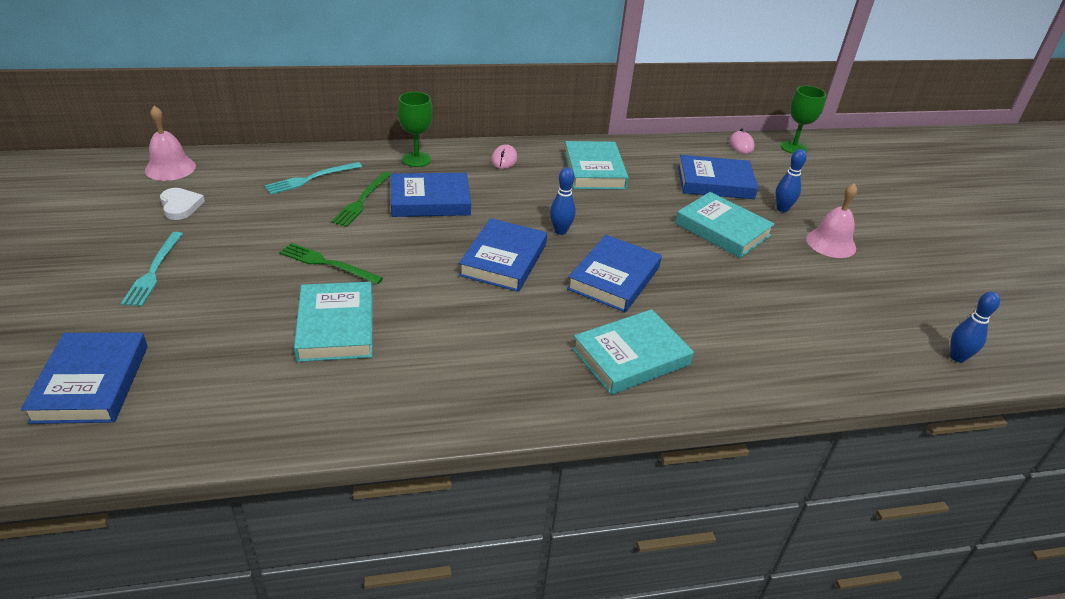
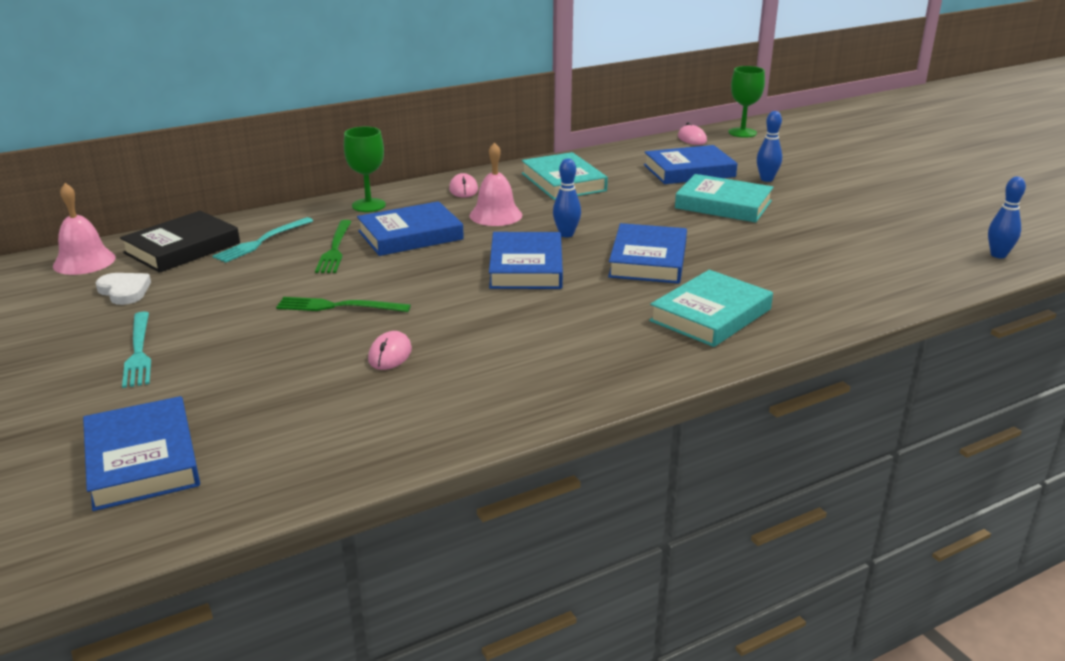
camera: 15 degrees left, 10 degrees down
turquoise book [294,282,372,362] -> pink mouse [368,331,412,370]
pink bell [806,183,857,258] -> pink bell moved to [469,142,522,226]
none -> black book [120,211,240,273]

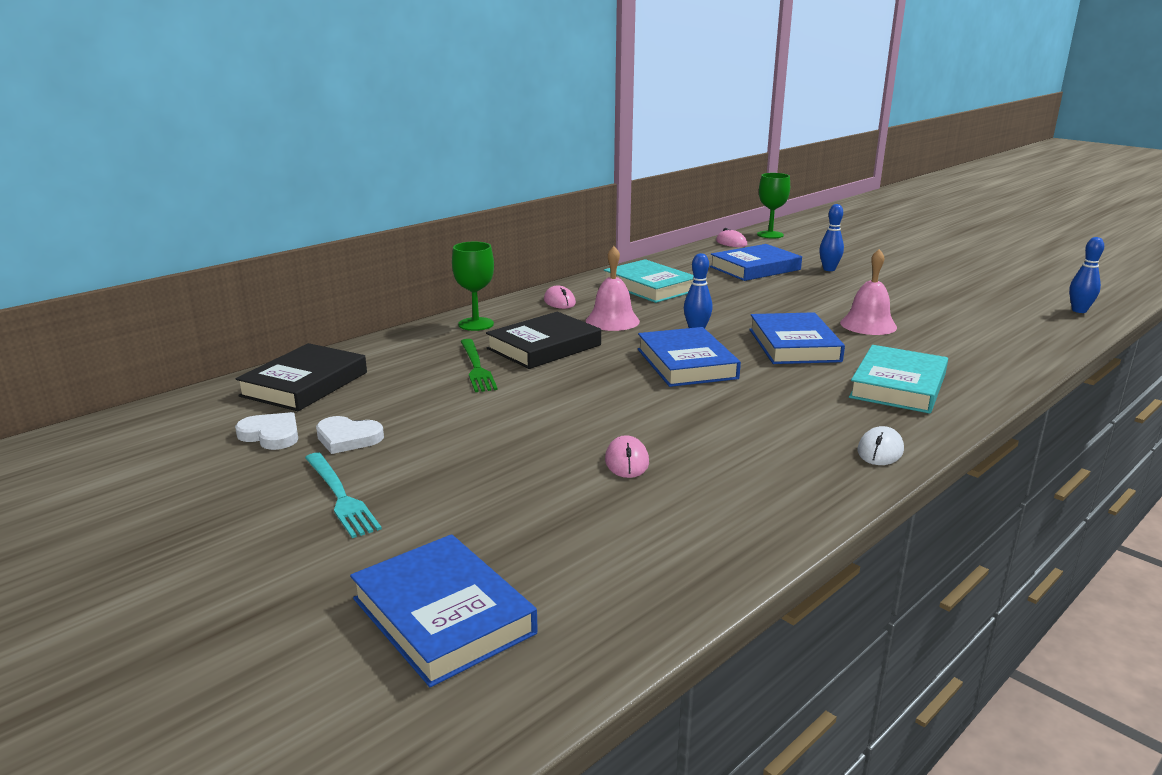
camera: 15 degrees left, 5 degrees down
pink bell [53,183,116,275] -> pink bell moved to [840,249,897,335]
turquoise fork [212,217,313,263] -> none
green fork [276,297,411,312] -> none
blue book [357,201,464,256] -> black book [486,312,601,369]
turquoise book [675,174,774,223] -> none
none -> white heart [316,416,384,454]
none -> white mouse [857,426,904,465]

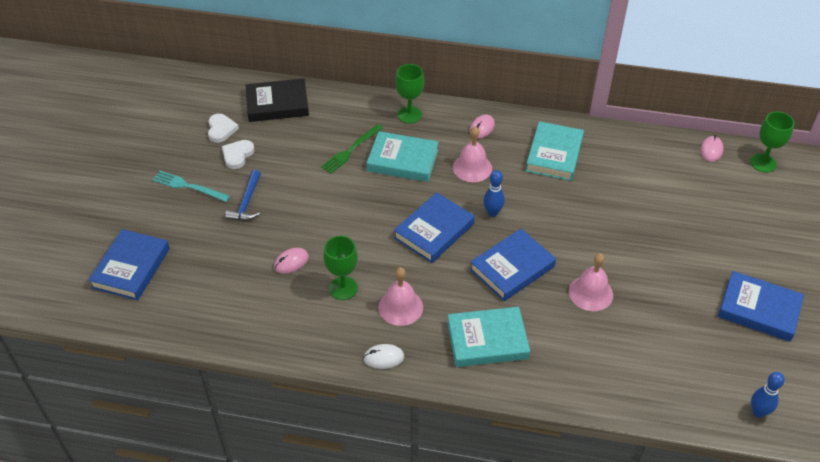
camera: 55 degrees right, 25 degrees up
turquoise fork [305,453,382,538] -> turquoise fork turned 90 degrees clockwise [152,171,230,202]
white heart [316,416,384,454] -> white heart turned 45 degrees clockwise [222,140,255,169]
black book [486,312,601,369] -> turquoise book [367,131,439,182]
blue book [710,244,802,281] -> blue book moved to [718,271,804,342]
blue bowling pin [819,204,844,271] -> none
none -> blue hammer [225,170,261,221]
none -> green goblet [323,236,358,300]
none -> pink bell [378,267,423,326]

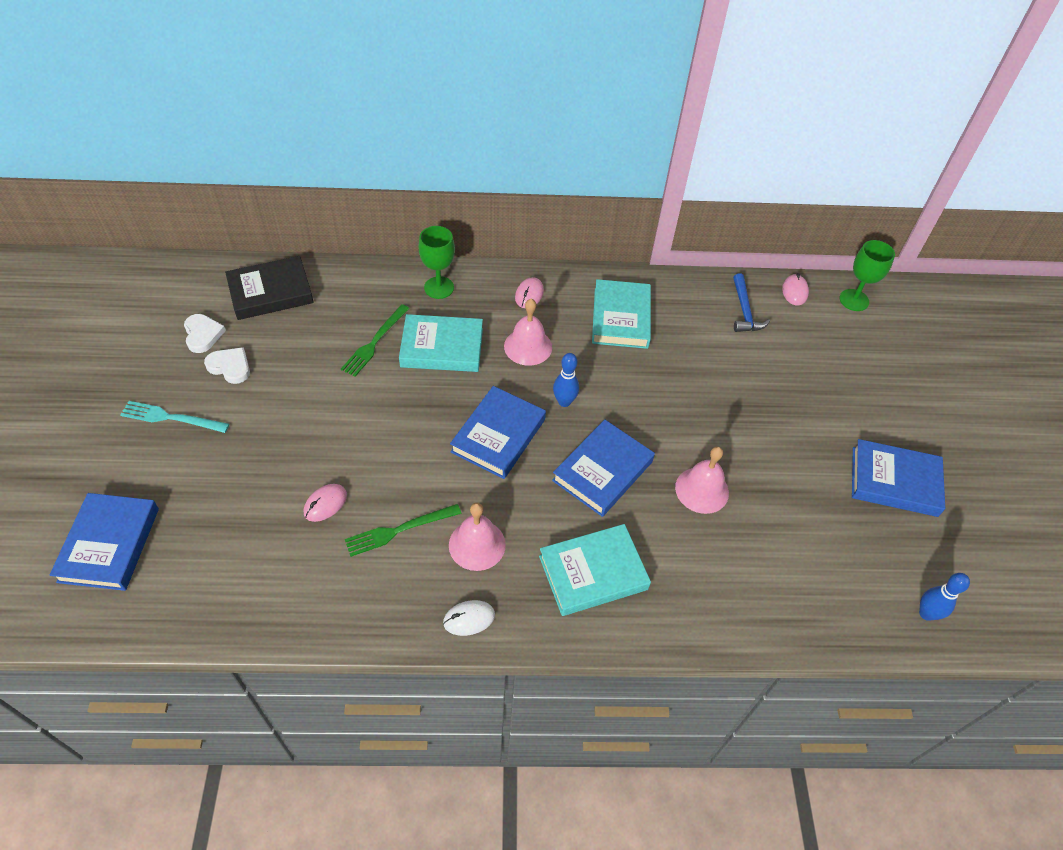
camera: 15 degrees left, 5 degrees up
white heart [222,140,255,169] -> white heart turned 105 degrees clockwise [204,347,250,384]
blue hammer [225,170,261,221] -> blue hammer moved to [733,274,770,332]
green goblet [323,236,358,300] -> green fork [345,504,461,557]

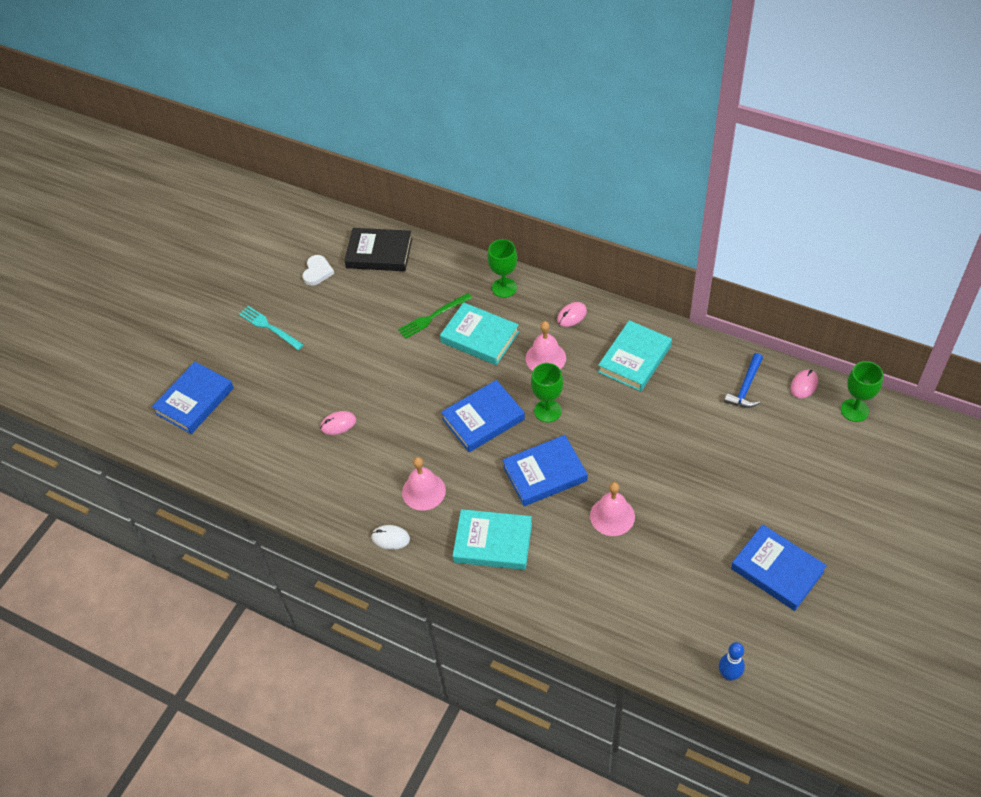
camera: 35 degrees right, 0 degrees up
white heart [204,347,250,384] -> none
green fork [345,504,461,557] -> none
blue bowling pin [553,353,579,407] -> green goblet [531,363,563,422]

